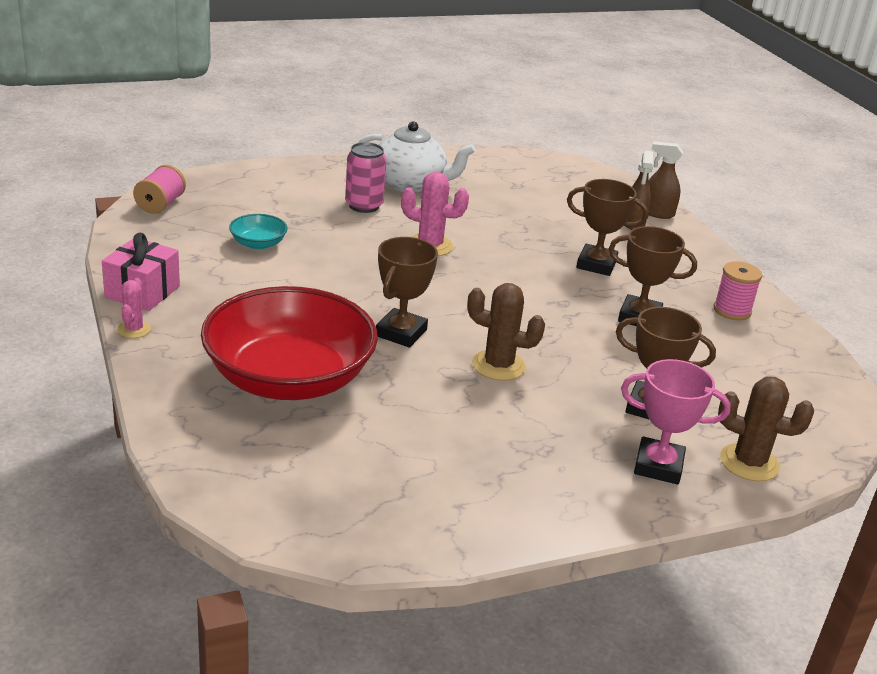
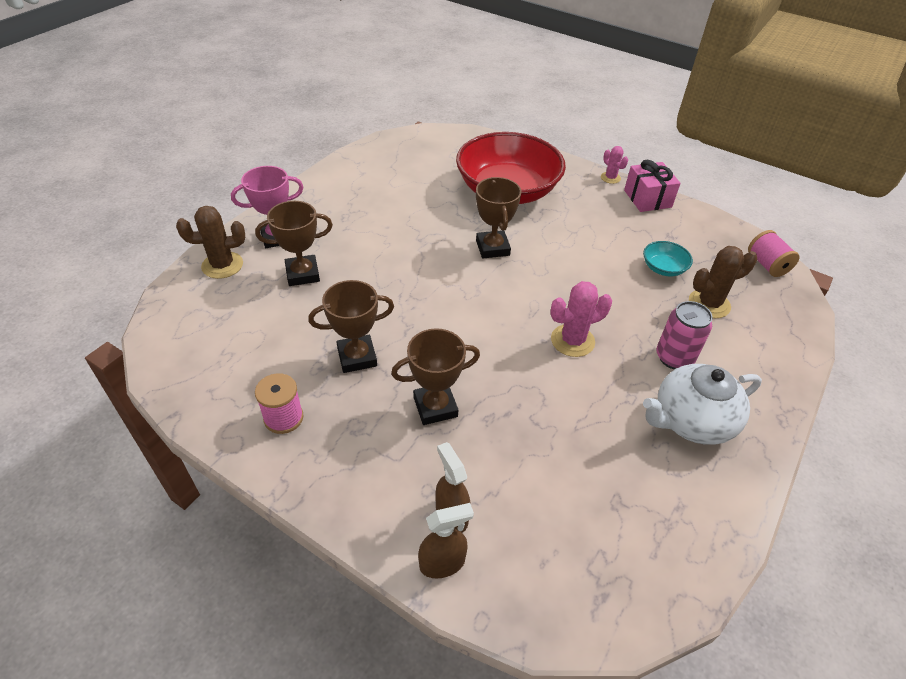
camera: 145 degrees right, 15 degrees up
brown cactus [467,283,545,381] -> brown cactus moved to [689,246,757,318]

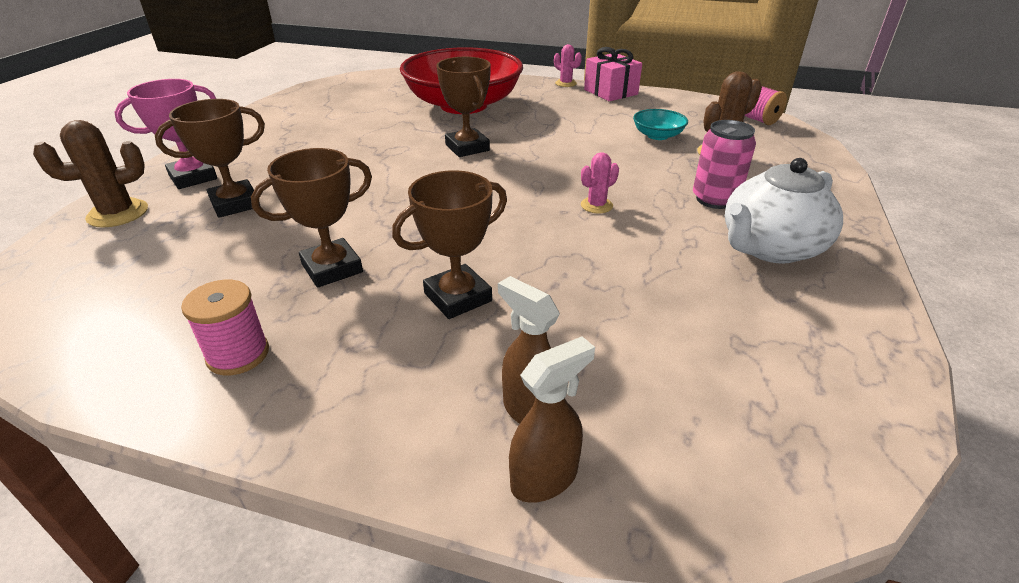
camera: 15 degrees left, 10 degrees down
pink cactus [550,281,612,357] -> pink cactus [581,152,619,213], size x0.60

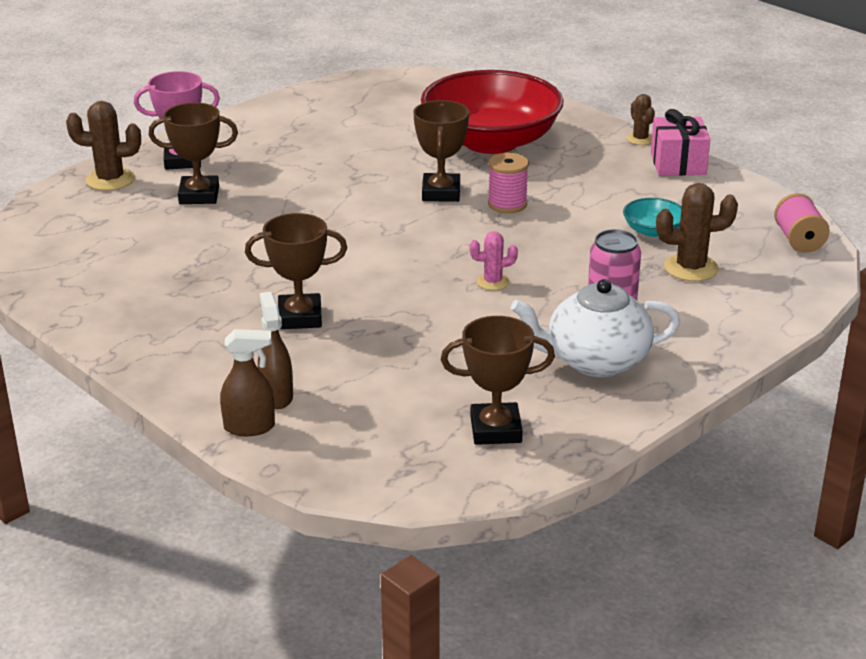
camera: 30 degrees right, 5 degrees down
pink spool [181,280,269,375] -> pink spool moved to [488,153,529,213]
brown trophy [251,148,372,288] -> brown trophy moved to [441,316,555,445]
pink cactus [554,44,582,87] -> brown cactus [626,94,655,145]

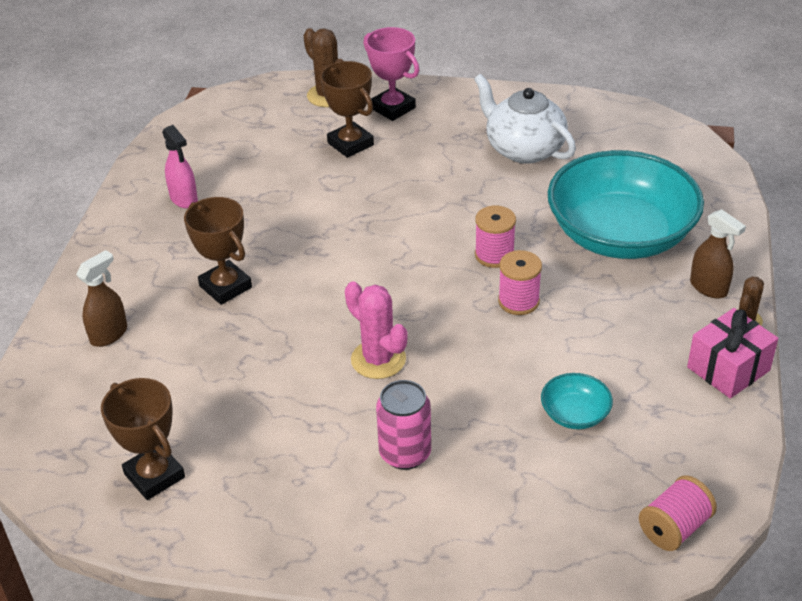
camera: 55 degrees right, 10 degrees up
brown spray bottle [220,329,275,436] -> brown spray bottle moved to [690,209,746,298]
brown trophy [413,100,469,202] -> pink spool [475,206,516,268]
red bowl [421,70,563,154] -> turquoise bowl [548,150,704,259]
pink cactus [470,231,518,290] -> pink cactus [345,281,408,379], size x1.67
white teapot [511,279,680,377] -> white teapot moved to [474,74,576,164]
brown cactus [656,183,738,281] -> none
none -> pink spray bottle [162,125,198,208]

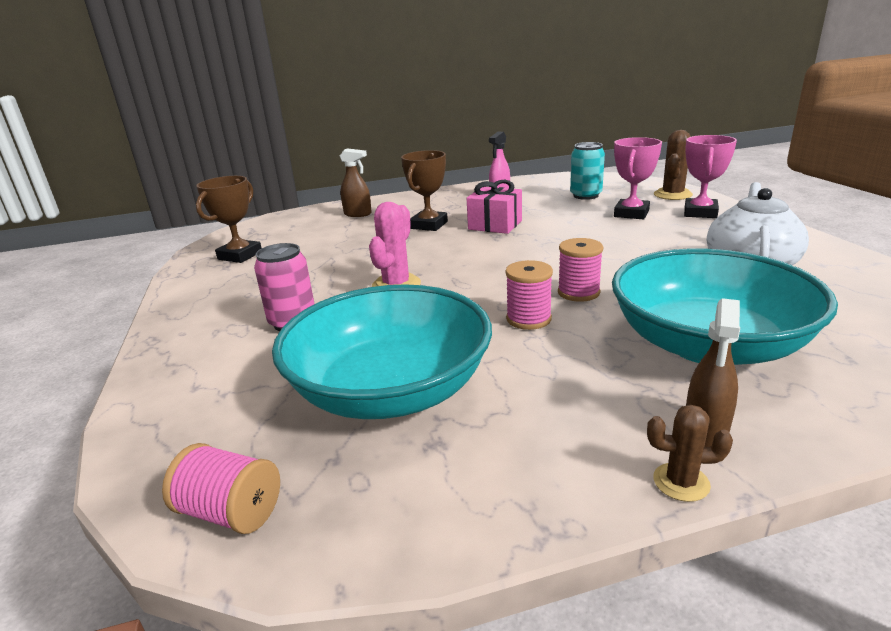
camera: 65 degrees right, 15 degrees down
brown trophy [320,61,374,158] -> pink trophy [614,137,662,219]
turquoise bowl [541,373,613,429] -> turquoise bowl [272,284,492,419], size x2.48
pink gift [687,308,778,398] -> pink gift moved to [467,180,522,234]
none -> turquoise can [570,142,605,200]

